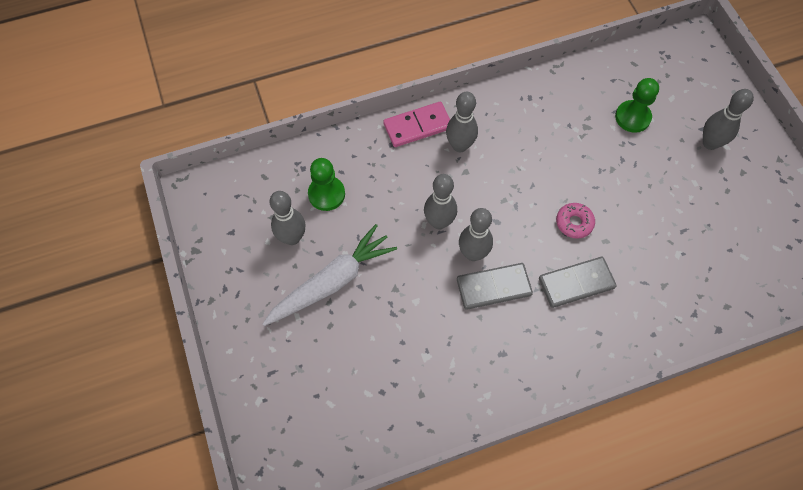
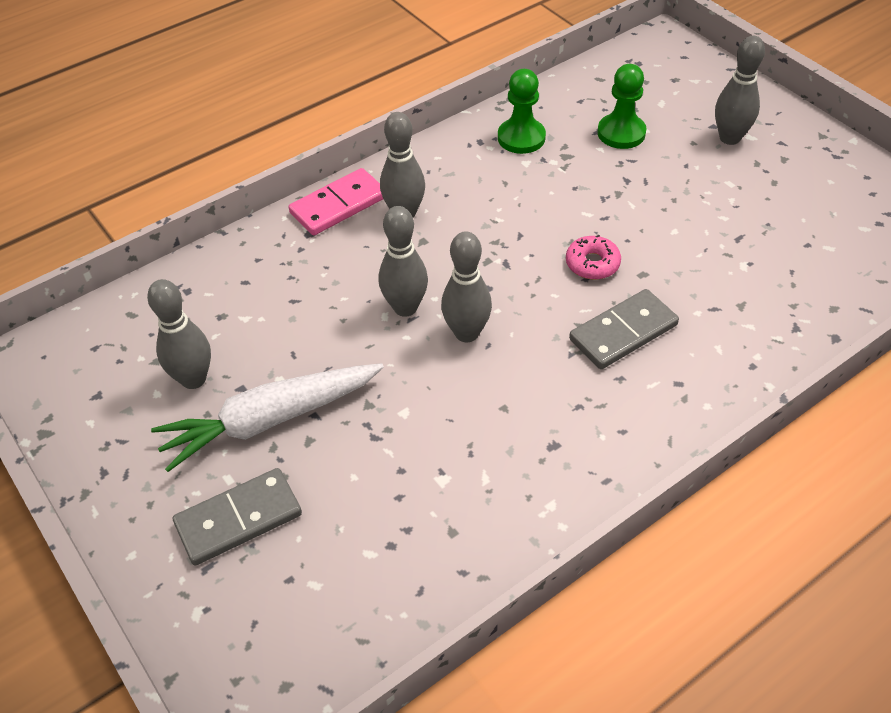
camera: 15 degrees left, 15 degrees down
white carrot [263,224,397,326] -> white carrot turned 150 degrees counterclockwise [151,363,384,472]
green pawn [308,158,345,211] -> green pawn moved to [498,69,546,154]
grey domino [457,263,533,310] -> grey domino moved to [173,468,302,566]

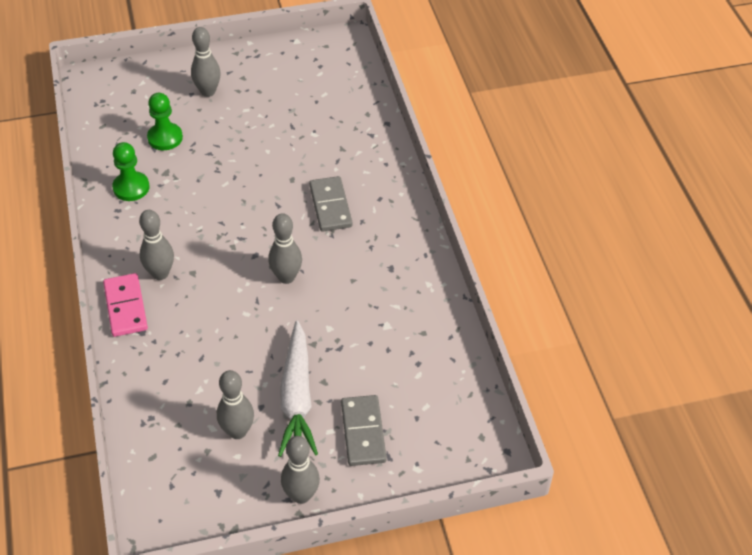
camera: 70 degrees left, 0 degrees up
grey bowling pin [379,206,428,317] -> grey bowling pin moved to [281,436,320,504]
pink donut [566,235,621,280] -> none

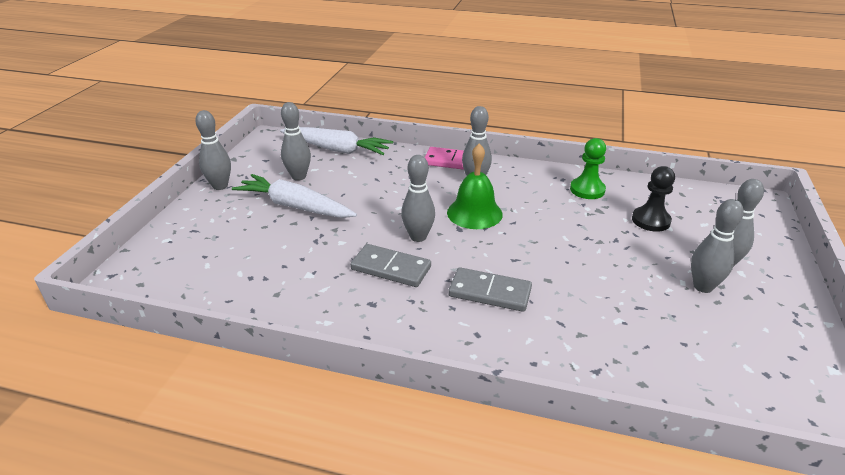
camera: 120 degrees right, 15 degrees down
green pawn [147,93,183,150] -> black pawn [632,166,675,232]
grey domino [341,395,387,466] -> grey domino moved to [350,244,431,287]
none -> white carrot [280,127,393,155]
none -> green bell [447,144,503,229]
none -> grey bowling pin [691,199,744,293]

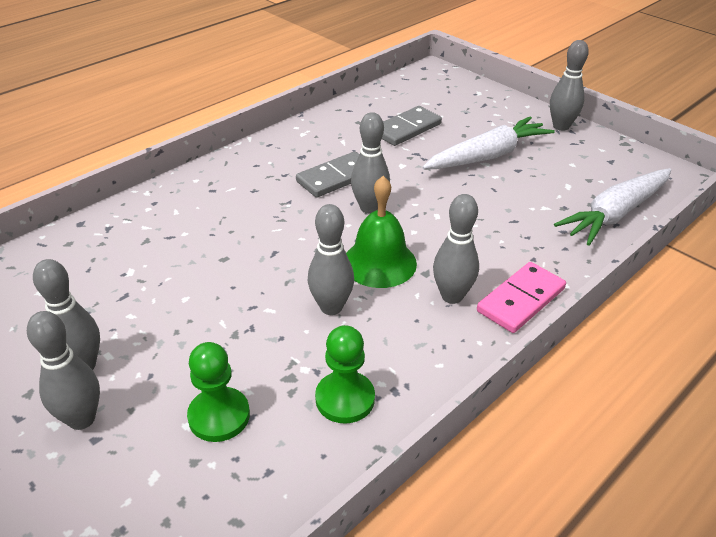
camera: 120 degrees right, 5 degrees up
grey bowling pin [281,102,311,181] -> grey bowling pin moved to [308,204,354,315]
grey domino [448,267,532,312] -> grey domino moved to [382,106,442,146]
black pawn [632,166,675,232] -> green pawn [187,342,250,442]

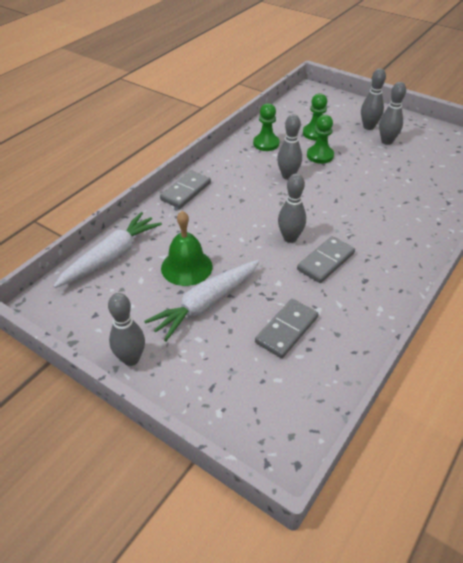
camera: 170 degrees right, 5 degrees up
green bell [346,176,417,288] -> green bell moved to [161,211,213,286]
grey bowling pin [433,194,479,304] -> none
pink domino [477,262,566,333] -> grey domino [160,171,211,208]
none -> green pawn [307,115,334,164]

